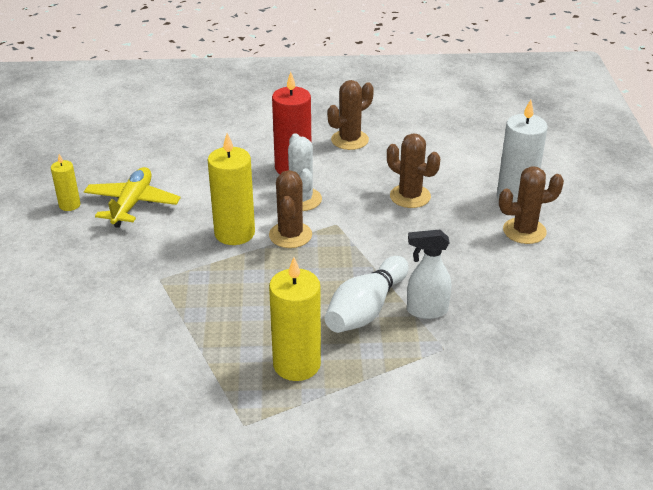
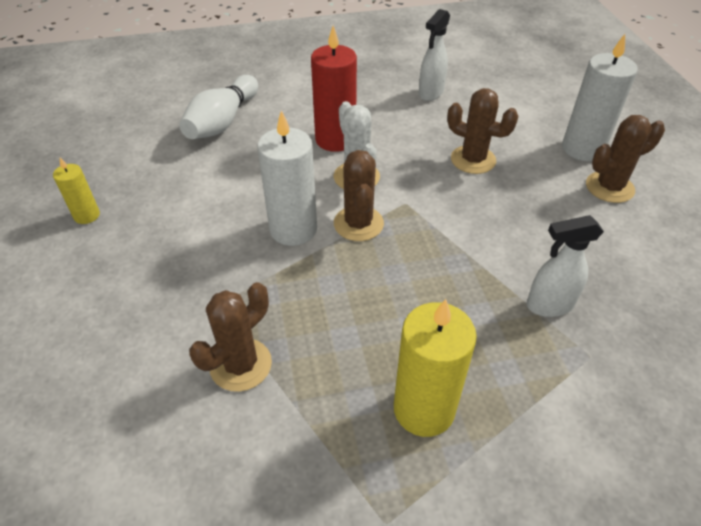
camera: 10 degrees left, 10 degrees up
yellow plane [84,167,181,228] -> none
yellow candle [208,133,255,245] -> white candle [257,110,317,246]
white bowling pin [325,256,409,333] -> white bowling pin moved to [179,75,258,139]
brown cactus [327,80,374,150] -> brown cactus moved to [189,282,272,392]
none -> white spray bottle [419,9,450,101]

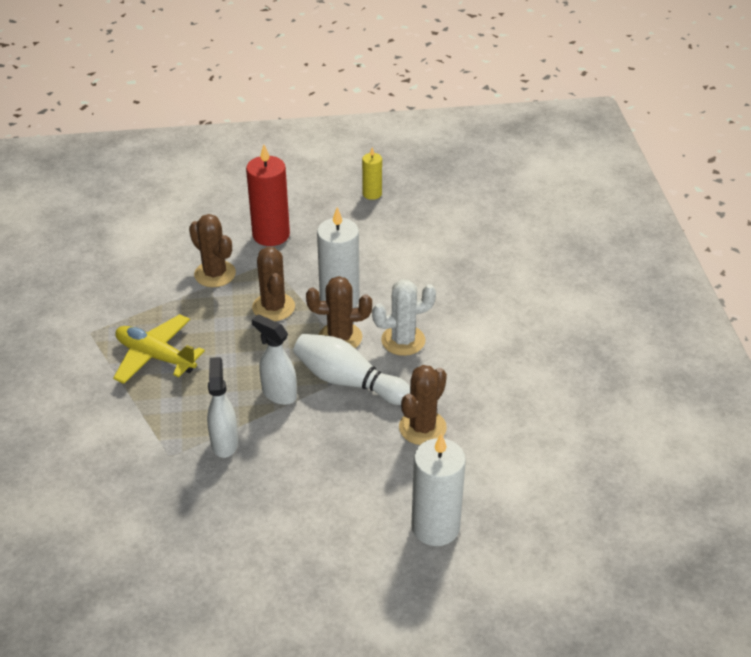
camera: 95 degrees right, 5 degrees down
white bowling pin [179,75,258,139] -> white bowling pin moved to [293,334,410,405]
red candle [311,26,357,152] -> red candle moved to [246,145,290,246]
yellow candle [394,299,477,437] -> yellow plane [113,314,205,384]
white spray bottle [419,9,450,101] -> white spray bottle moved to [252,314,297,405]
brown cactus [586,115,665,203] -> brown cactus moved to [252,247,295,321]

